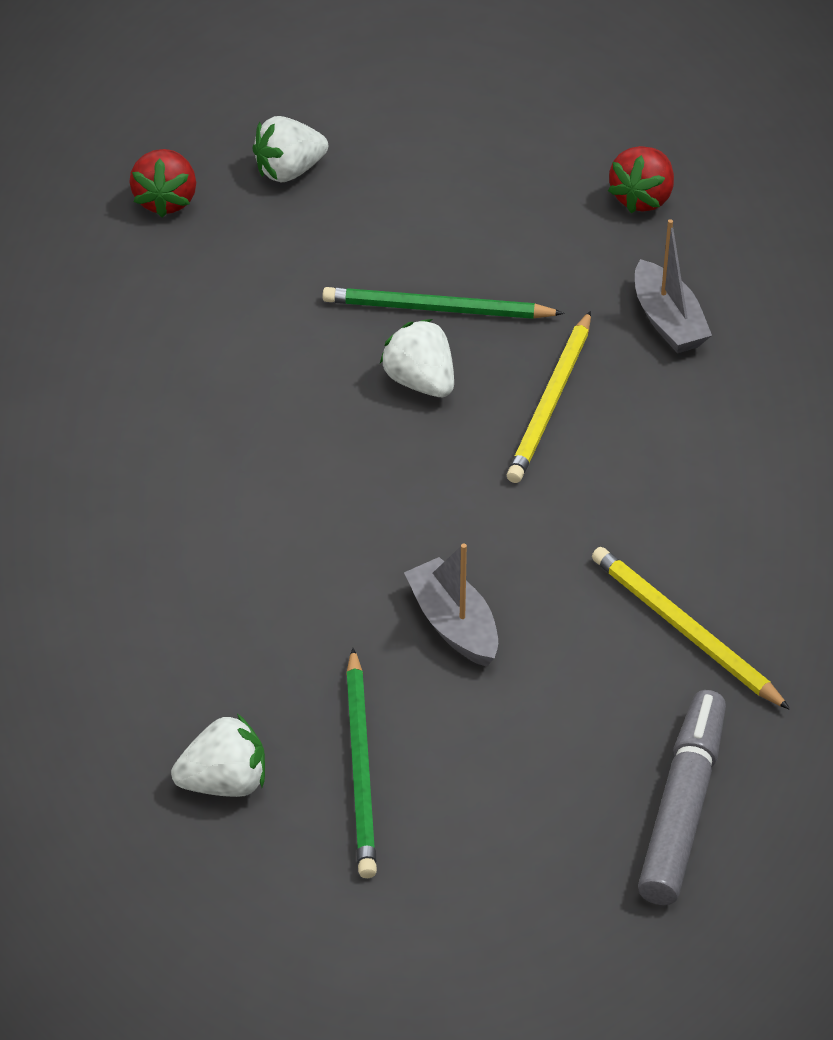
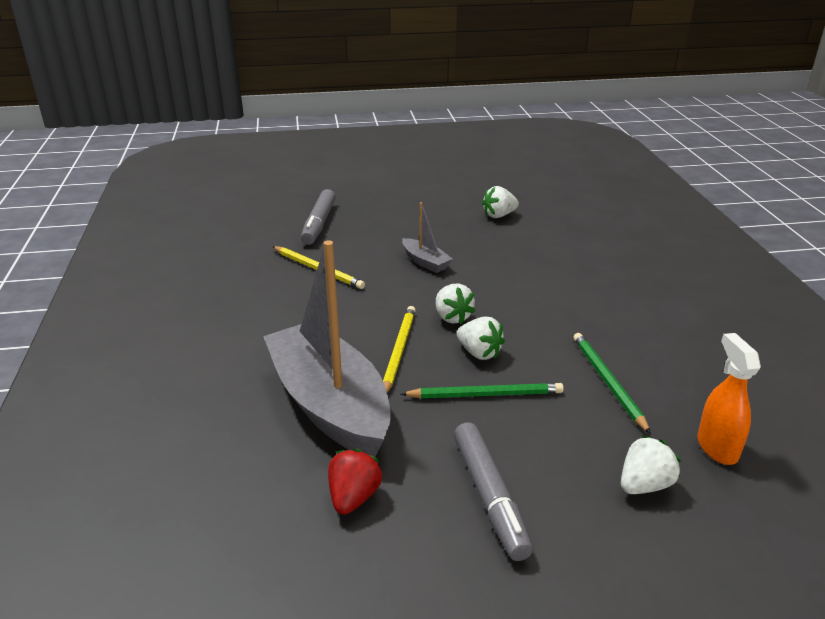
camera: 170 degrees right, 15 degrees down
red strawberry [129,149,196,218] -> orange spray bottle [697,333,761,465]
green pencil [346,648,377,878] -> green pencil moved to [573,333,651,434]
grey boat [635,219,712,353] -> grey boat [263,240,391,457], size x2.33
none -> white strawberry [436,283,475,324]
none -> grey marker [454,422,533,561]

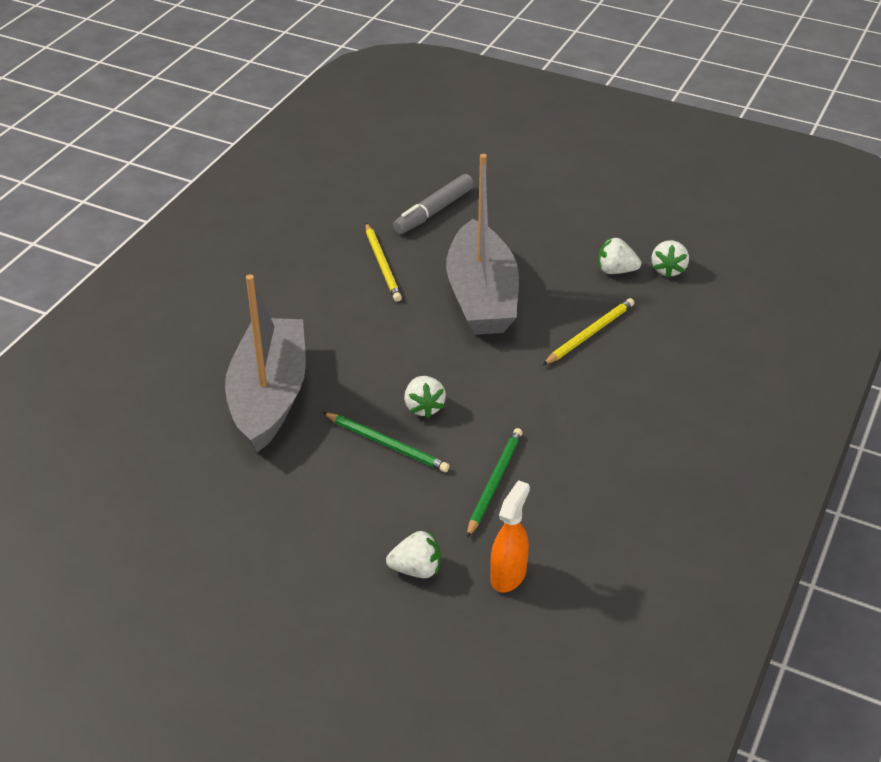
camera: 35 degrees right, 10 degrees up
red strawberry [328,449,382,515] -> none
yellow pencil [383,306,416,393] -> yellow pencil moved to [543,298,634,365]
grey boat [402,202,452,273] -> grey boat [446,154,519,335], size x2.33
white strawberry [436,283,475,324] -> white strawberry moved to [652,240,689,278]
grey marker [454,422,533,561] -> none

